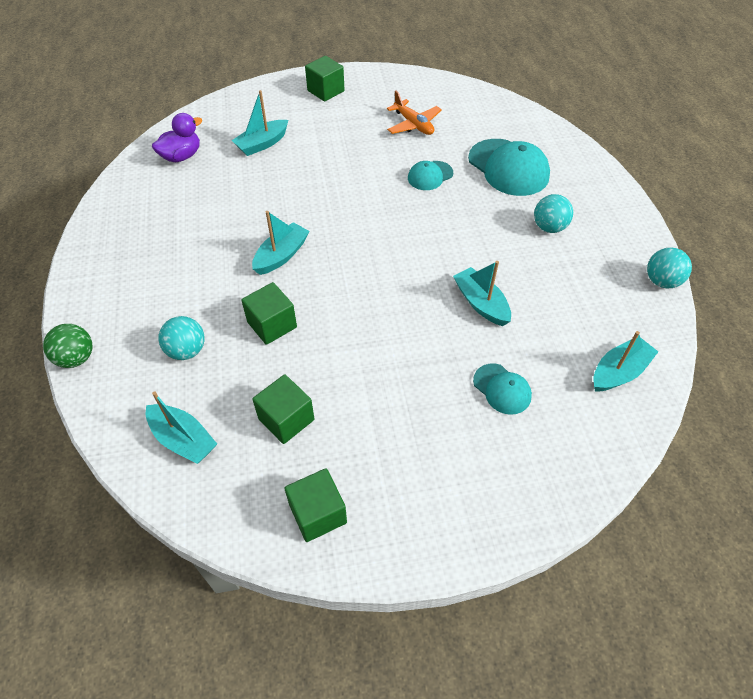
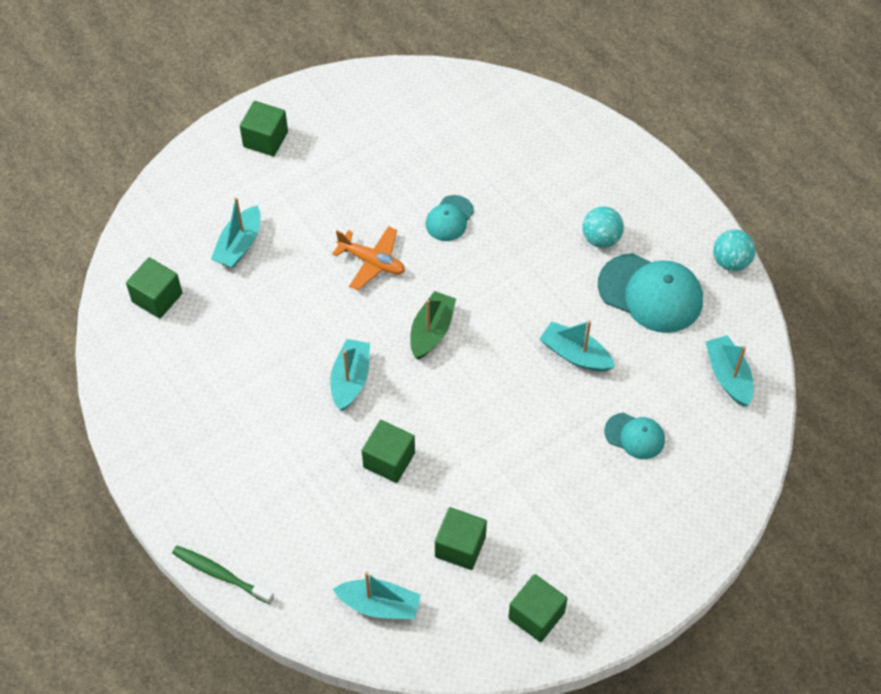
camera: 25 degrees left, 5 degrees up
green ball [43,324,92,368] -> green toothbrush [172,546,274,604]
purple duck [152,113,202,162] -> green cube [126,257,182,318]
turquoise ball [158,316,204,360] -> none
orange plane [387,90,442,135] -> orange plane moved to [332,226,405,290]
turquoise cap [468,139,550,196] -> turquoise cap moved to [598,253,703,333]
turquoise boat [594,331,658,391] -> turquoise boat turned 45 degrees counterclockwise [706,335,753,406]
none -> green boat [410,291,456,360]

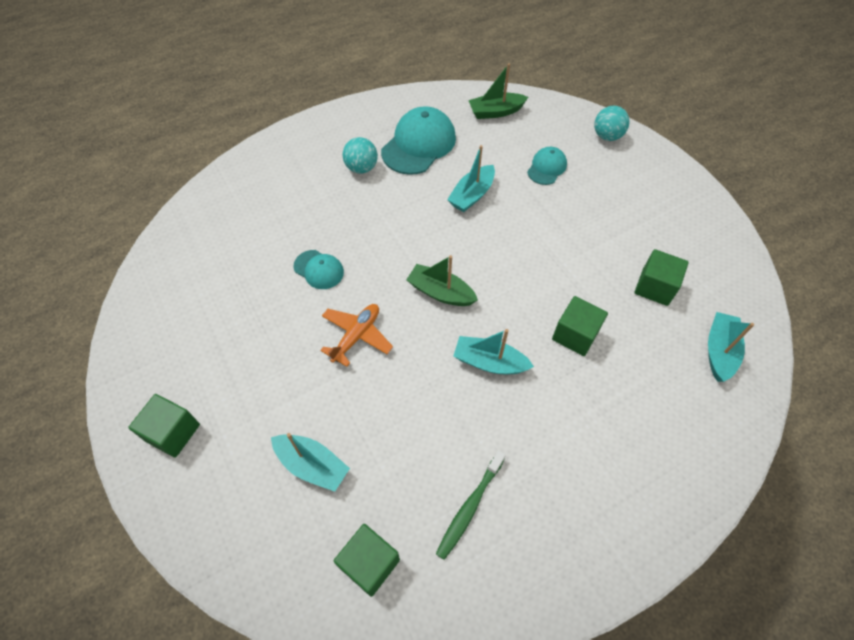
camera: 85 degrees left, 0 degrees up
green toothbrush [172,546,274,604] -> green toothbrush moved to [436,451,506,560]
green cube [508,574,568,642] -> none
turquoise boat [706,335,753,406] -> green boat [469,63,528,119]
turquoise ball [713,229,756,271] -> turquoise ball moved to [594,106,629,141]

